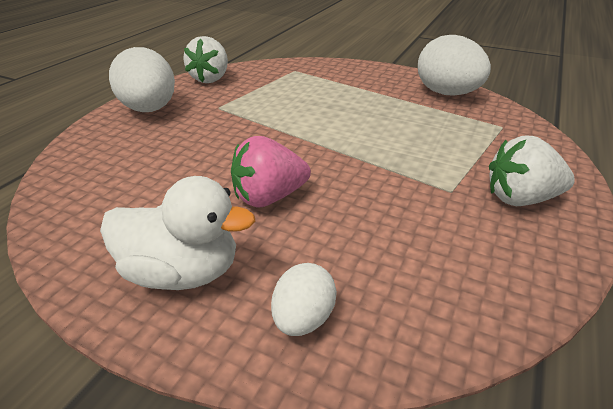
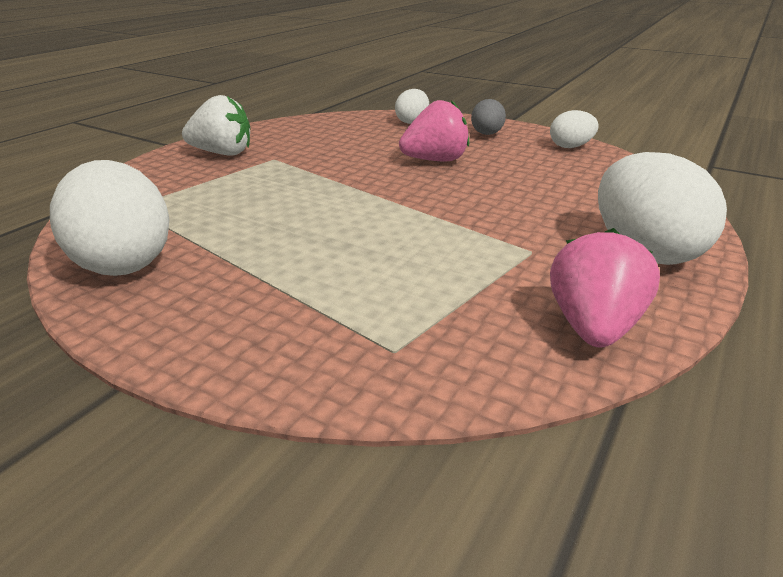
camera: 175 degrees left, 5 degrees down
white duck [100,176,255,290] -> grey egg [471,99,506,135]
white strawberry [183,36,228,83] -> pink strawberry [550,228,660,348]
none -> white egg [550,110,599,148]

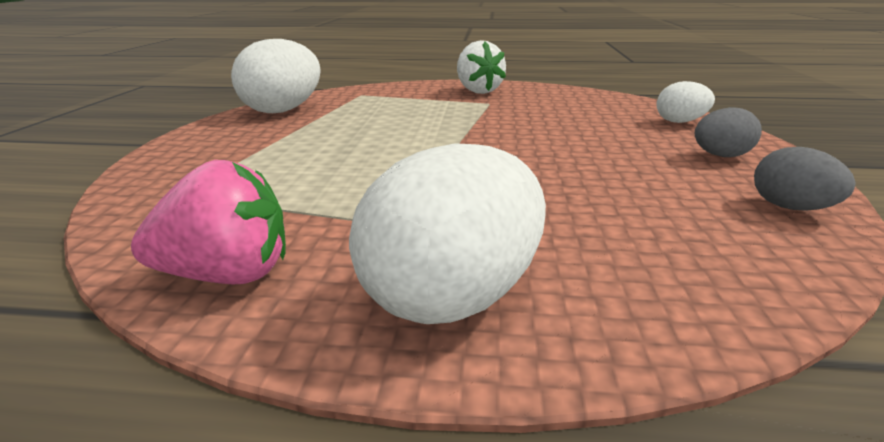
camera: 65 degrees right, 5 degrees down
pink strawberry [399,100,469,162] -> none
white egg [550,110,599,148] -> grey egg [754,147,856,211]

